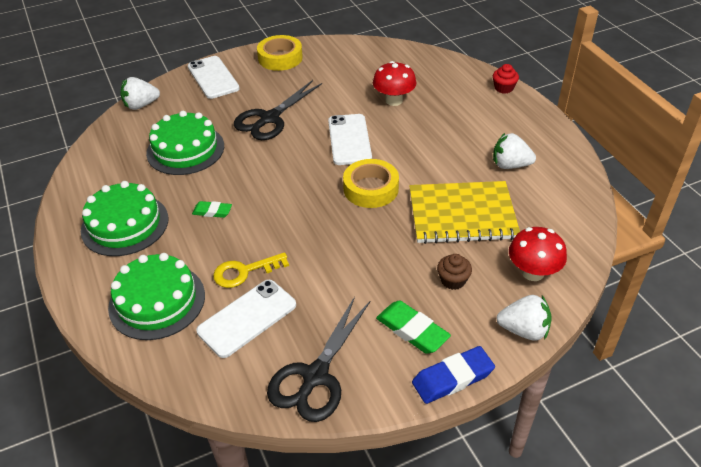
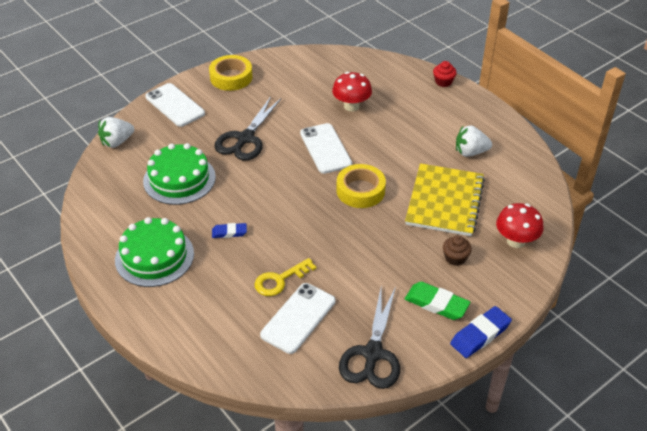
camera: 15 degrees left, 0 degrees up
green cake [108,253,205,340] -> none
green eraser [192,201,232,218] -> blue eraser [212,223,247,238]
yellow notebook [409,181,520,244] -> yellow notebook turned 60 degrees counterclockwise [405,163,485,236]
white strawberry [496,295,552,341] -> none

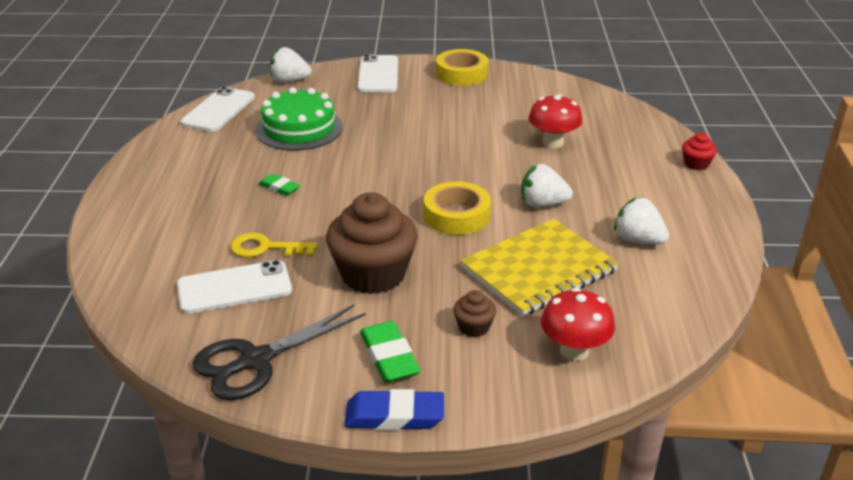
camera: 40 degrees right, 10 degrees down
green cake [115,217,194,287] -> none
blue eraser [212,223,247,238] -> green eraser [259,174,300,196]
black scissors [214,97,282,161] -> none
white phone [300,123,352,174] -> white phone moved to [180,86,255,132]
none -> brown cupcake [326,192,418,294]
none -> white strawberry [521,164,573,208]

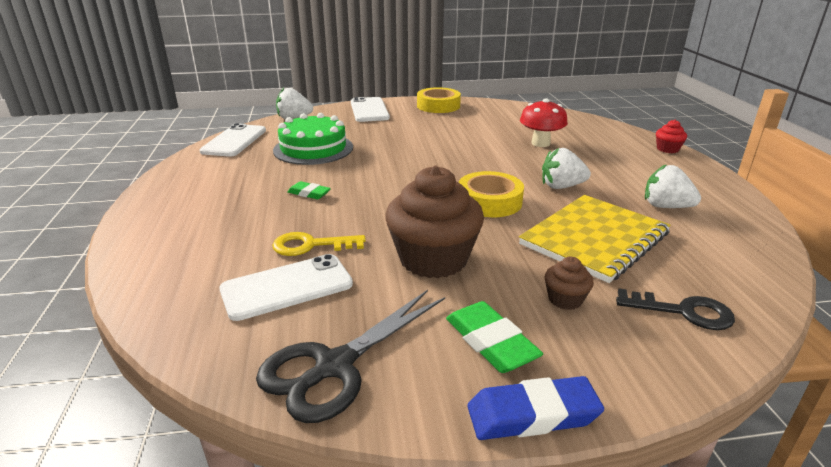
camera: 10 degrees left, 5 degrees down
red mushroom [541,288,615,361] -> black key [616,289,735,330]

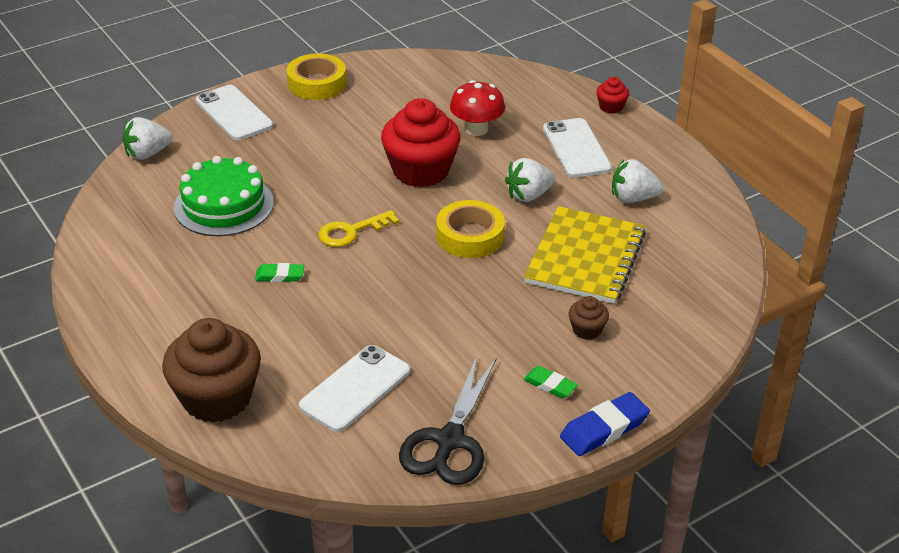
camera: 25 degrees left, 10 degrees up
white phone [199,123,266,157] -> white phone moved to [543,118,612,178]
yellow key [272,232,366,256] -> yellow key moved to [318,210,399,247]
brown cupcake [385,166,484,278] -> brown cupcake moved to [162,318,261,423]
green eraser [446,301,543,373] -> green eraser [523,366,578,398], size x0.61
black key [616,289,735,330] -> none
none -> red cupcake [381,98,460,187]

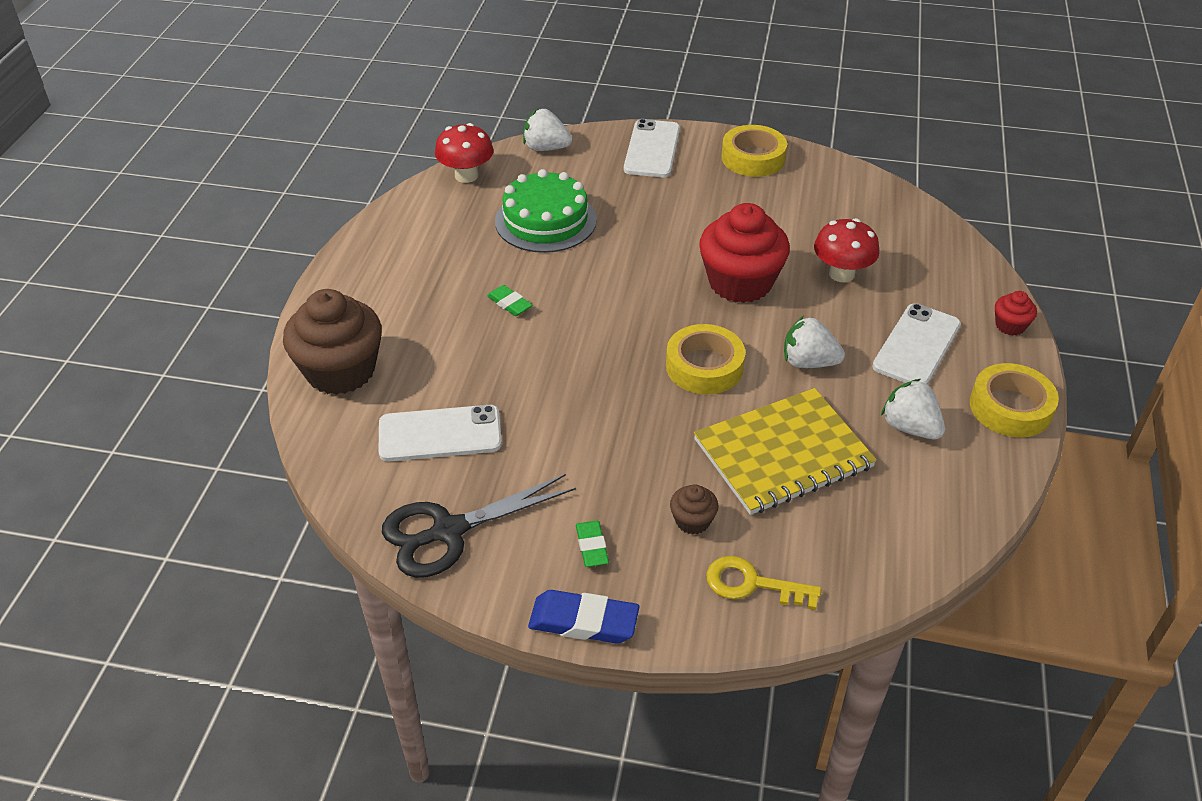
camera: 45 degrees right, 5 degrees up
yellow key [318,210,399,247] -> yellow key moved to [707,556,821,610]
none -> red mushroom [435,123,494,183]
none -> yellow tape [970,363,1059,437]

